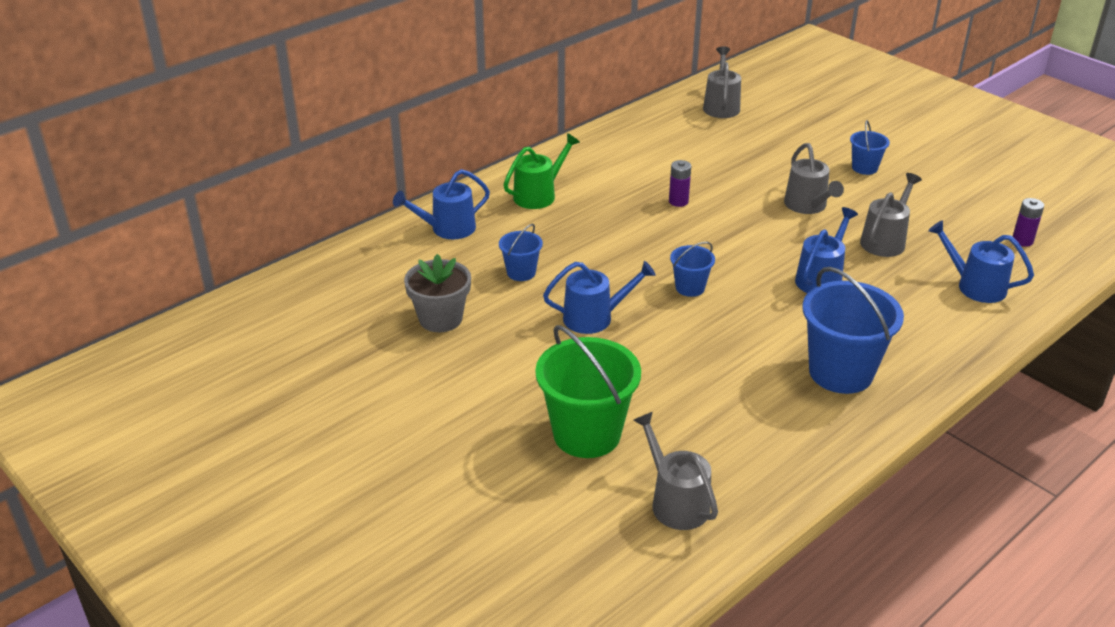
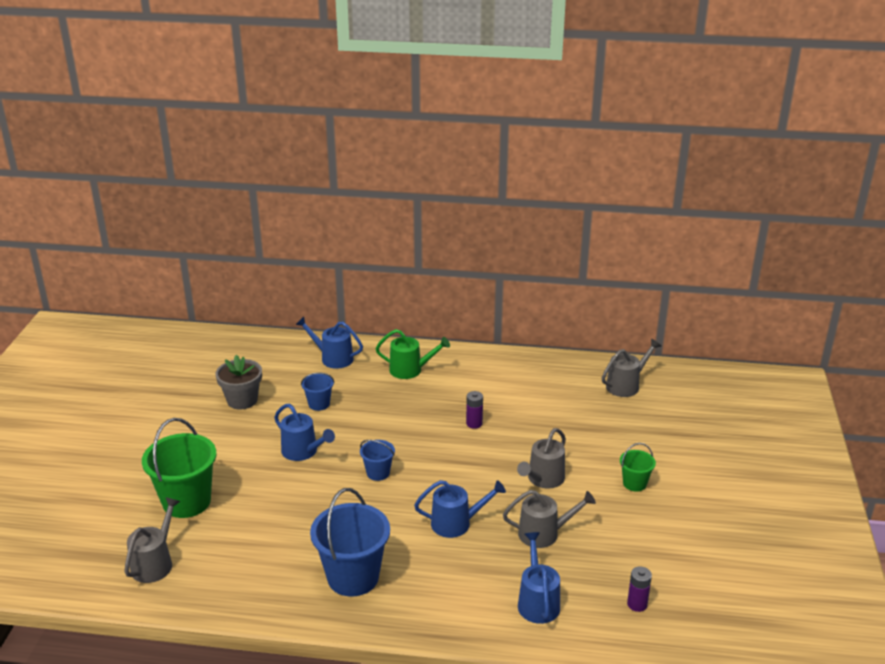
camera: 50 degrees right, 5 degrees down
blue bucket [850,120,890,175] -> green bucket [620,443,656,492]

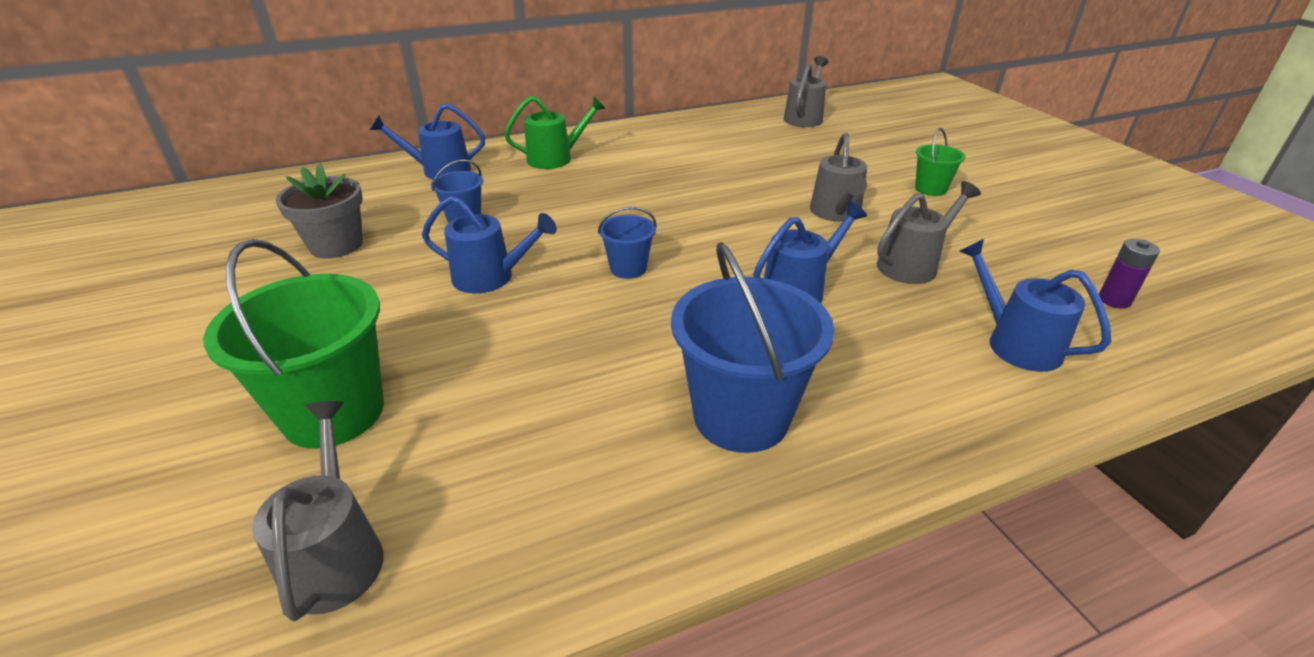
camera: 30 degrees left, 5 degrees up
purple battery [466,391,483,429] -> none

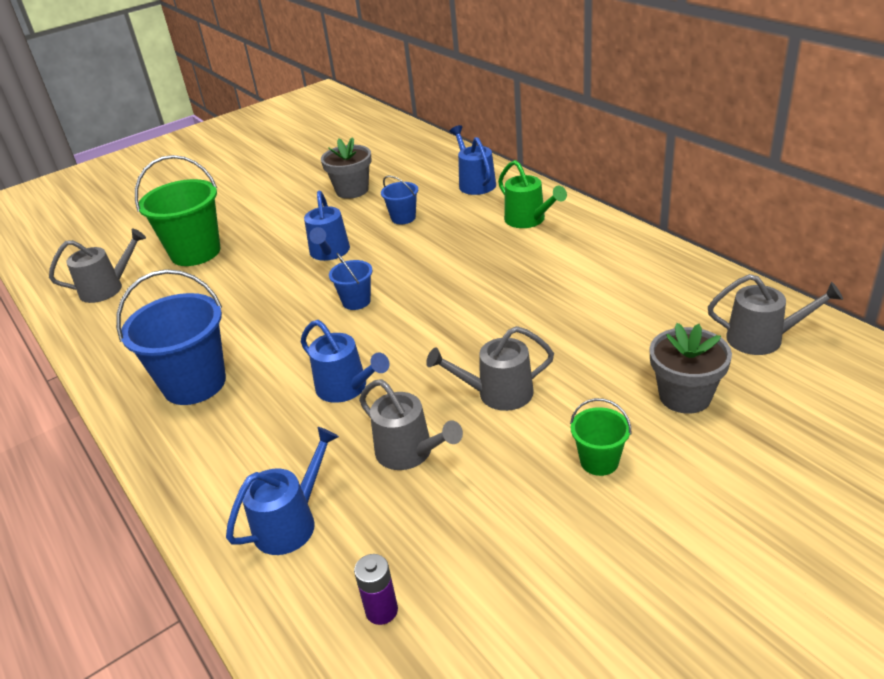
camera: 80 degrees right, 0 degrees up
none -> grey flower pot [649,323,732,414]

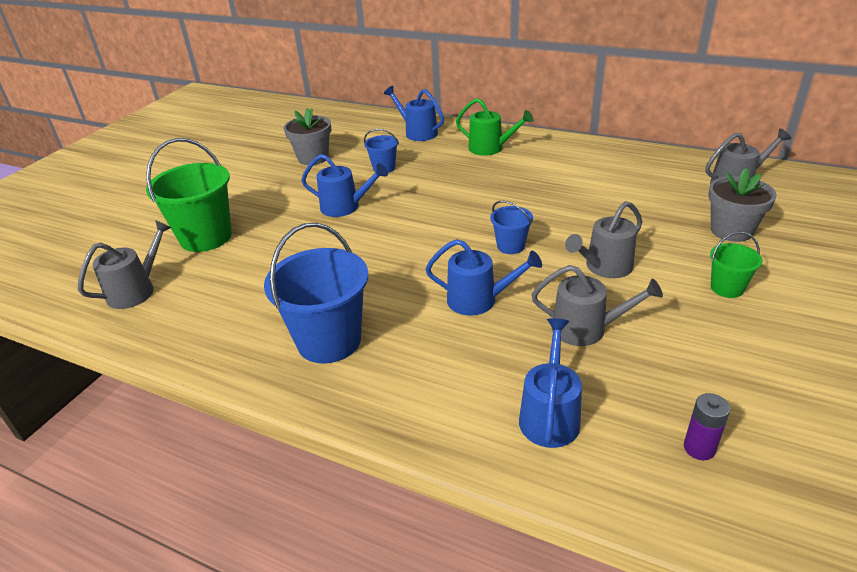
camera: 30 degrees left, 0 degrees up
blue watering can [304,191,350,261] -> blue watering can turned 45 degrees counterclockwise [301,154,388,217]
blue bucket [329,253,373,310] -> blue bucket moved to [490,201,533,254]

